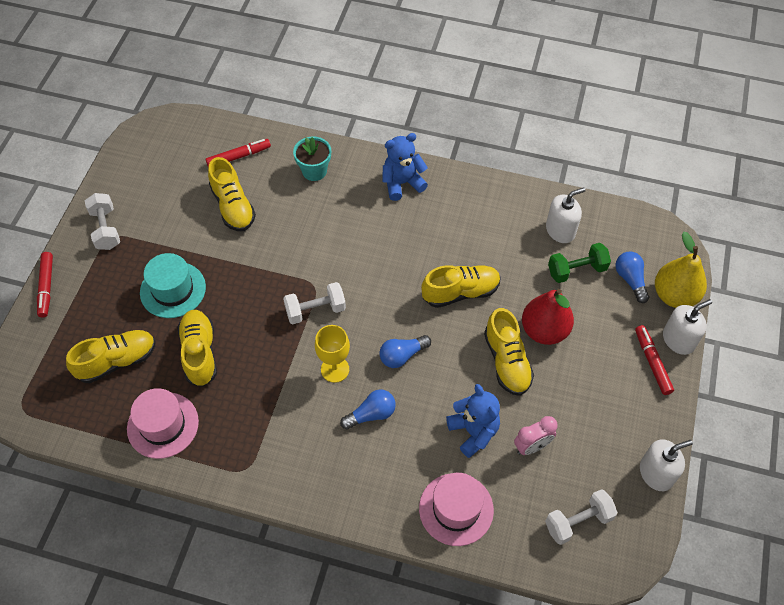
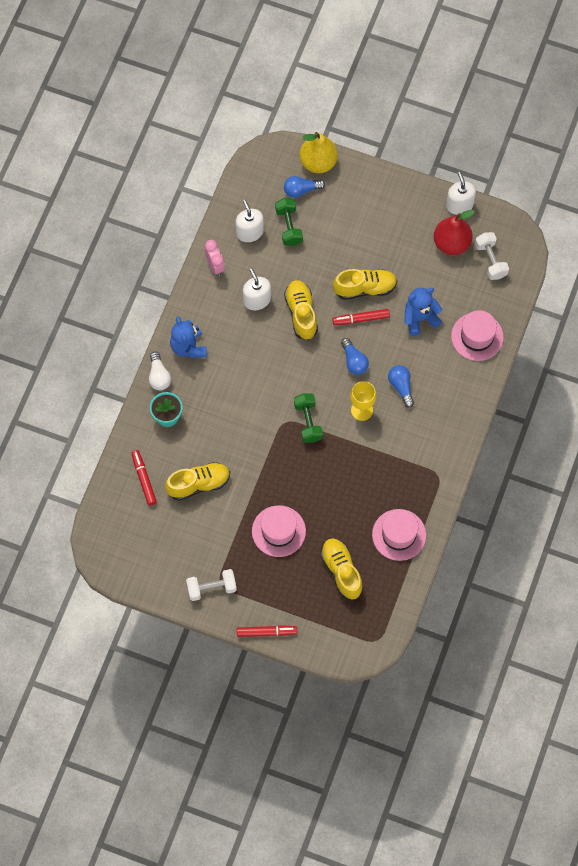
camera: 85 degrees left, 10 degrees up
turquoise hat [140,253,206,318] -> pink hat [252,505,306,557]
yellow shoe [177,310,217,387] -> none
white dumbbell [283,282,346,324] -> green dumbbell [294,393,323,443]
pink clock [514,416,557,455] -> pink clock moved to [205,240,225,276]
red pear [522,289,574,345] -> red pear moved to [434,210,475,255]
red marker [635,325,674,395] -> red marker moved to [332,309,390,325]
white soap dispenser [663,299,712,355] -> white soap dispenser moved to [243,268,271,310]
none -> white light bulb [149,352,171,390]

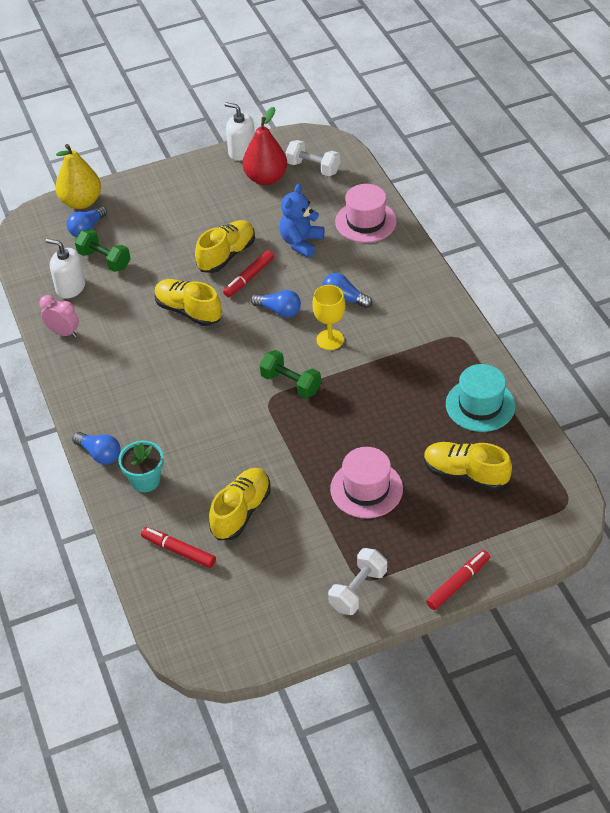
camera: 40 degrees left, 20 degrees down
white light bulb [149,352,171,390] -> blue light bulb [72,432,121,465]
blue teddy bear [170,316,207,358] -> none
white soap dispenser [243,268,271,310] -> none
pink hat [372,509,426,561] -> turquoise hat [446,364,515,432]

